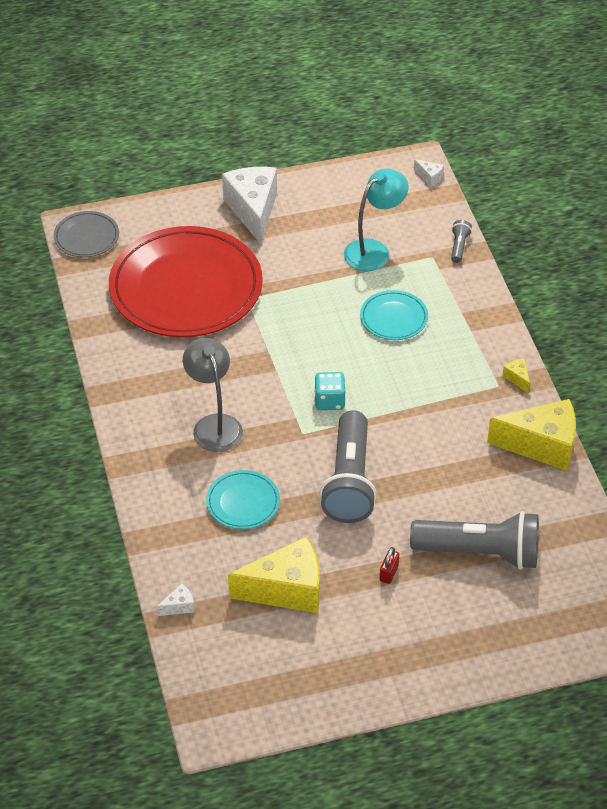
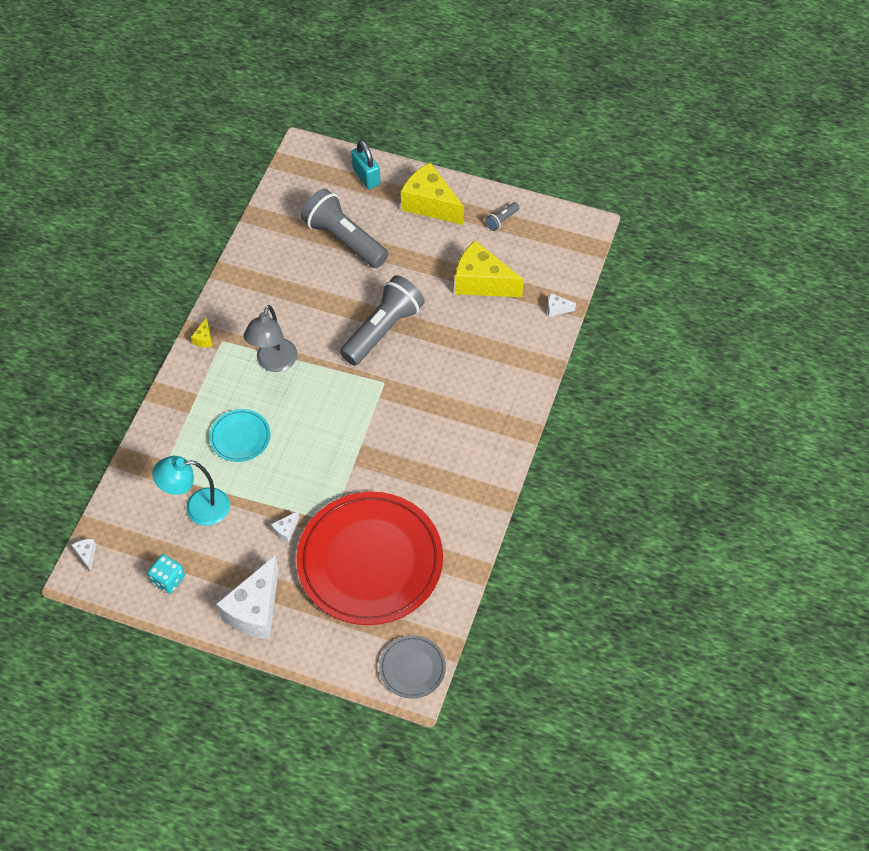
camera: 145 degrees left, 10 degrees up
grey lamp [183,338,243,452] -> grey lamp moved to [244,305,298,372]
turquoise plate [206,470,280,529] -> none
turquoise dice [314,372,346,410] -> turquoise dice moved to [148,554,185,594]
red padlock [380,547,399,584] -> none
grey flashlight [451,220,472,263] -> grey flashlight moved to [485,202,520,231]
yellow cheese [487,399,576,471] -> yellow cheese moved to [401,162,464,225]
none -> white cheese [271,511,299,543]
none -> turquoise padlock [351,140,380,189]

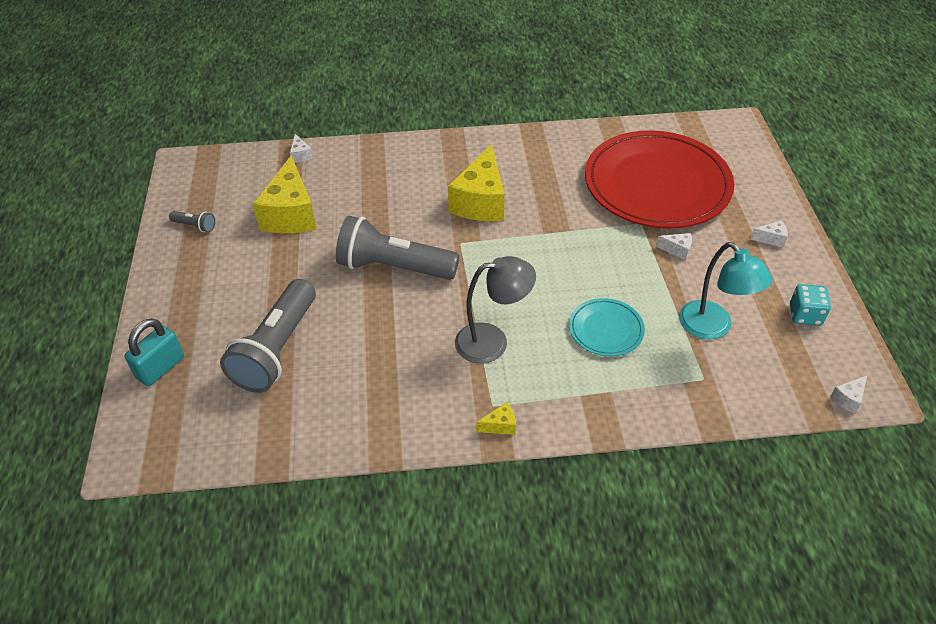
camera: 115 degrees left, 10 degrees down
white cheese [216,556,279,640] -> white cheese [750,220,788,247], size x0.41
grey plate [379,635,446,699] -> none
yellow cheese [401,162,464,225] -> yellow cheese moved to [448,144,505,221]

